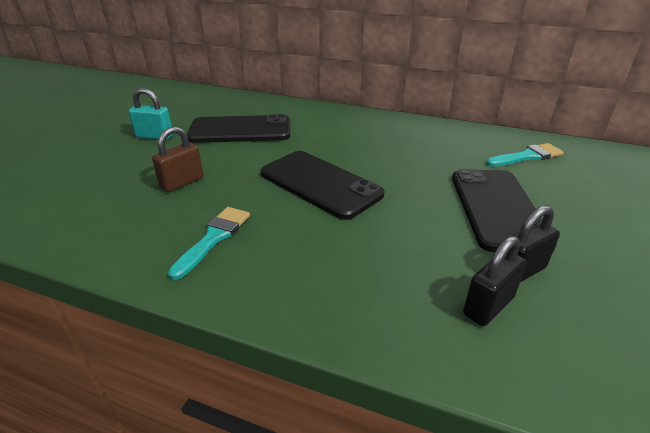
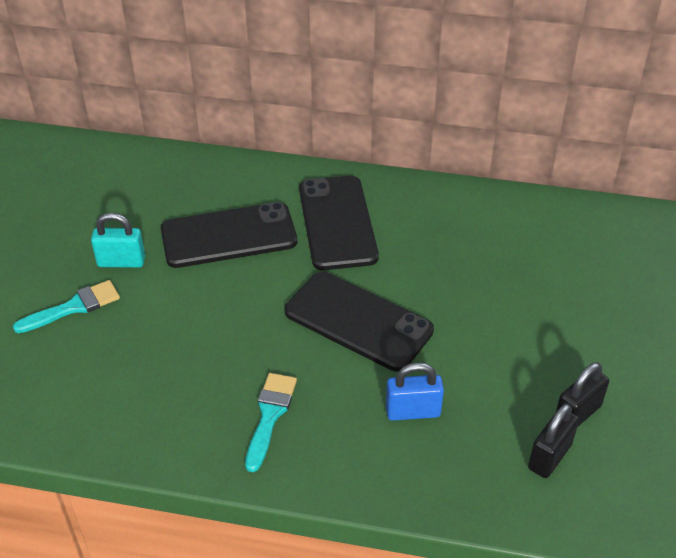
camera: 10 degrees left, 10 degrees up
brown padlock [152,127,204,192] -> none
black phone [452,169,557,252] -> black phone moved to [299,176,379,270]
turquoise brush [486,143,564,167] -> turquoise brush moved to [13,280,120,333]
none -> blue padlock [386,362,444,421]

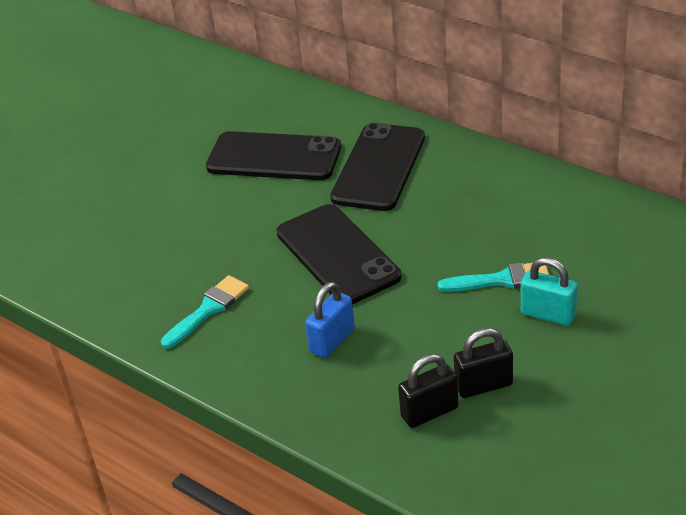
camera: 30 degrees right, 5 degrees down
turquoise brush [13,280,120,333] -> turquoise brush moved to [438,262,549,292]
turquoise padlock [91,213,145,268] -> turquoise padlock moved to [521,257,578,326]
blue padlock [386,362,444,421] -> blue padlock turned 75 degrees counterclockwise [305,282,355,358]

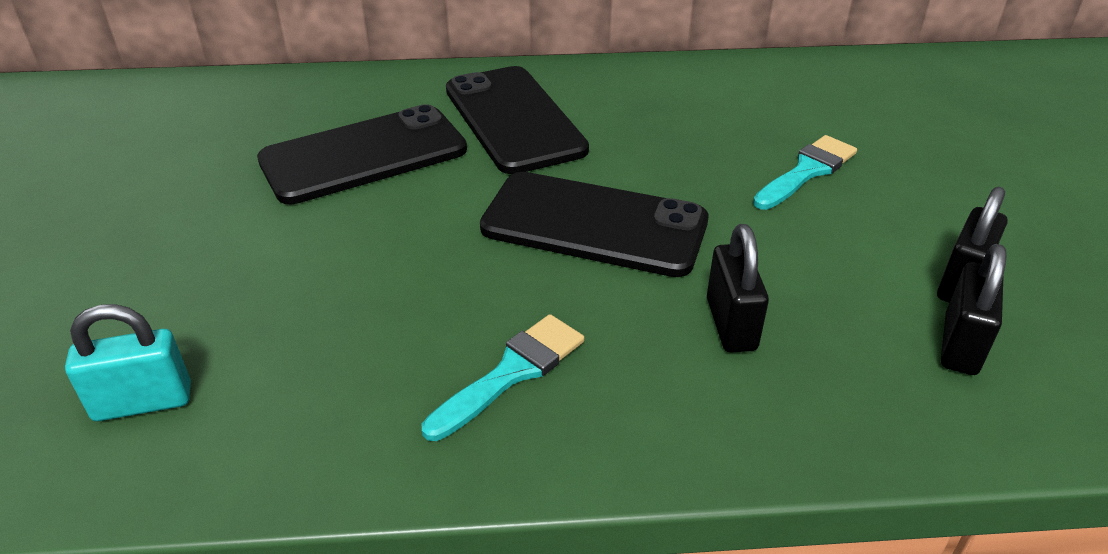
camera: 45 degrees left, 0 degrees up
turquoise brush [161,275,249,349] -> turquoise brush turned 45 degrees clockwise [422,314,584,441]
blue padlock [305,282,355,358] -> black padlock [707,224,769,352]
turquoise padlock [521,257,578,326] -> turquoise padlock moved to [65,304,191,421]

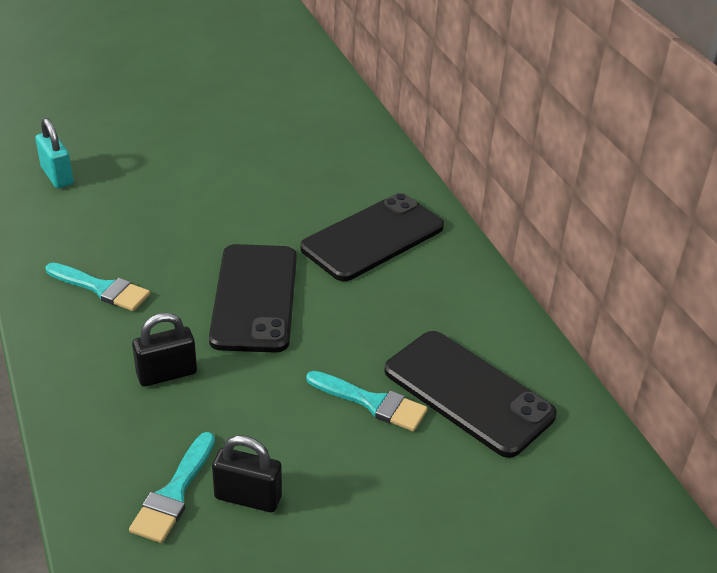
camera: 70 degrees right, 0 degrees up
black phone [257,104,467,204] -> black phone moved to [384,331,557,458]
black padlock [941,244,1007,375] -> turquoise brush [129,432,215,543]

